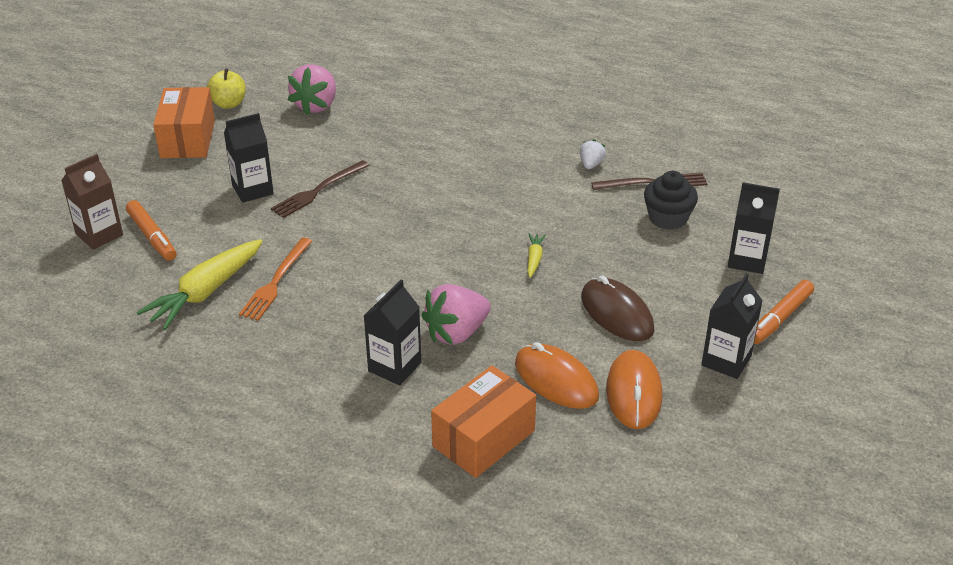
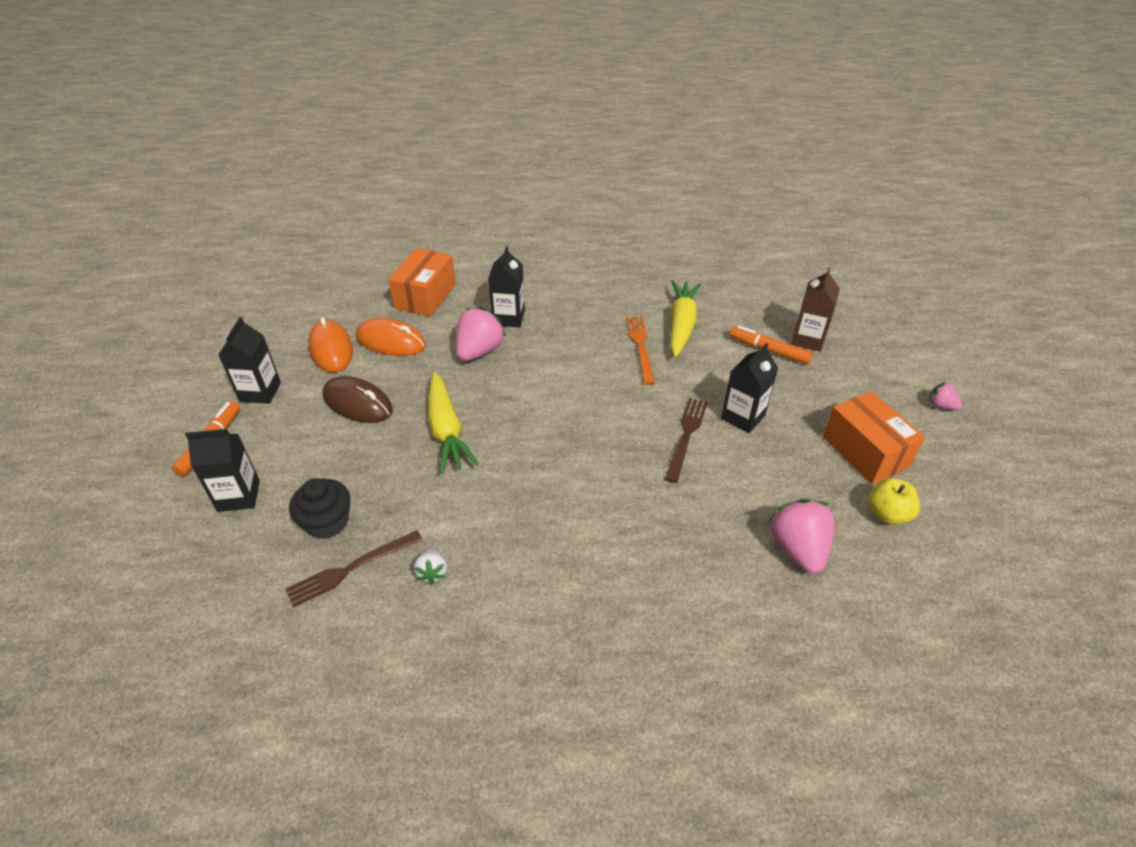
camera: 155 degrees right, 5 degrees up
yellow carrot [527,233,546,278] -> yellow carrot [428,372,479,474], size x2.18
none -> pink strawberry [929,382,962,410]

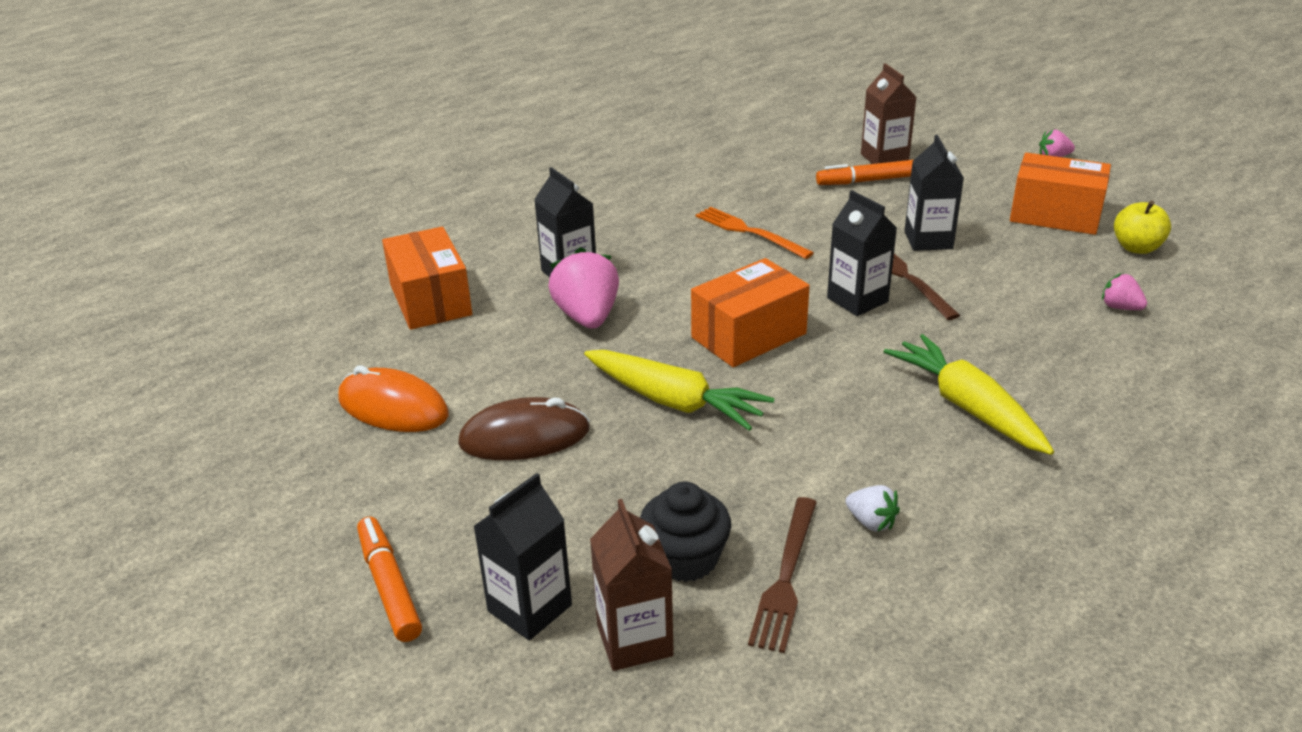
camera: 40 degrees left, 10 degrees down
black carton [218,317,281,404] -> black carton moved to [827,190,897,316]
orange mouse [356,318,426,356] -> none
yellow carrot [670,280,702,357] -> yellow carrot moved to [884,334,1054,455]
pink strawberry [768,499,835,574] -> pink strawberry [1102,273,1147,310], size x0.51
none -> brown carton [590,499,674,671]
none -> orange box [691,258,810,367]

